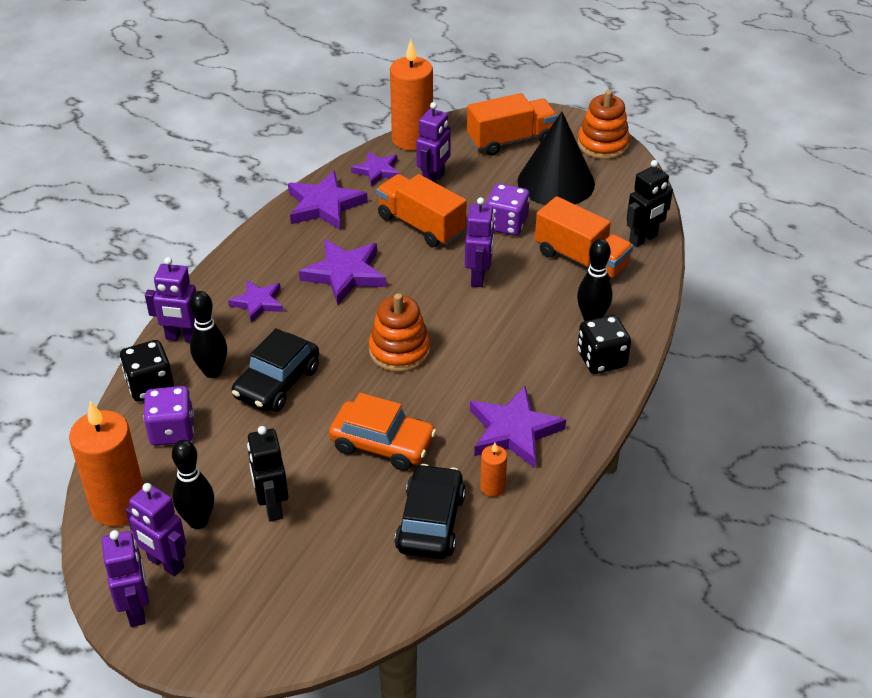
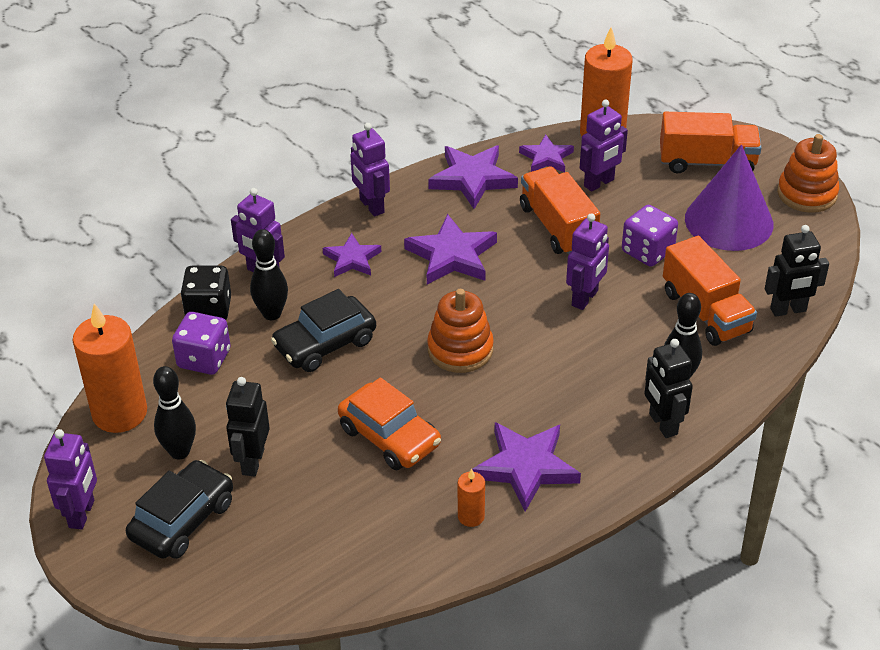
camera: 25 degrees right, 0 degrees up
purple robot [126,483,186,576] -> purple robot moved to [350,123,390,217]
black car [394,464,466,559] -> black car moved to [126,460,233,559]
black cone [517,111,595,205] -> purple cone [685,145,773,251]
black dice [577,315,631,374] -> black robot [644,339,693,438]

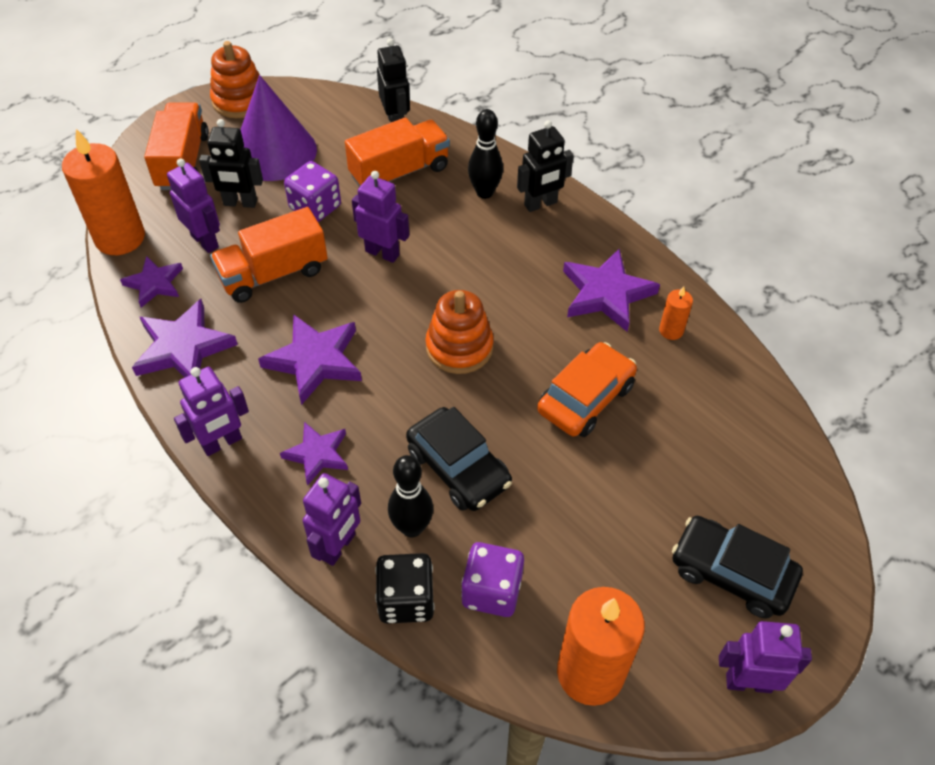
camera: 95 degrees left, 10 degrees up
black bowling pin [153,366,196,459] -> none
black robot [226,377,270,477] -> black robot moved to [199,119,263,208]

